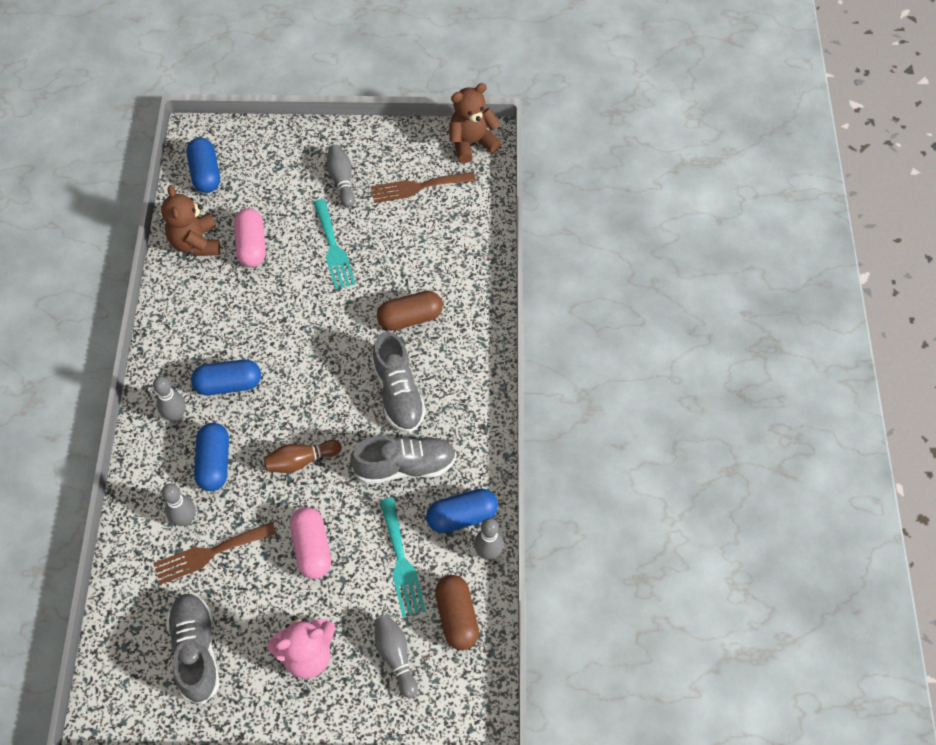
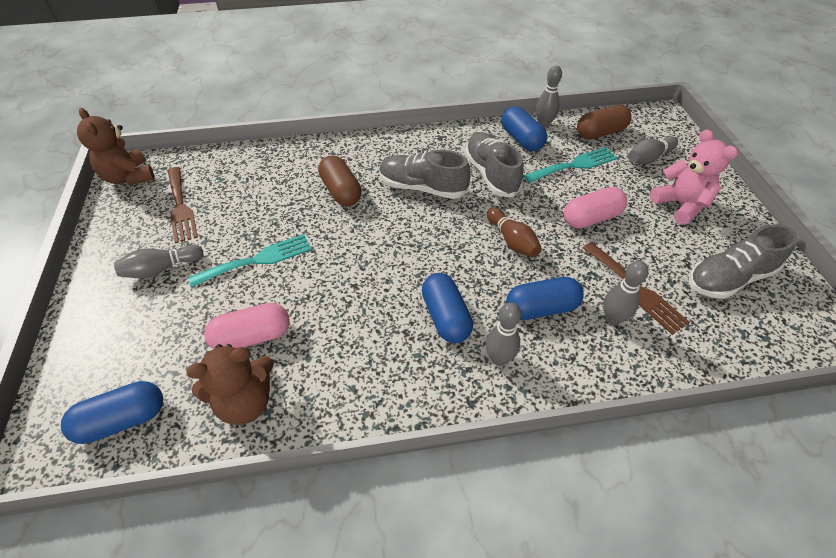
camera: 100 degrees left, 10 degrees down
grey shoe [372,332,426,433] -> grey shoe turned 135 degrees counterclockwise [379,150,471,199]

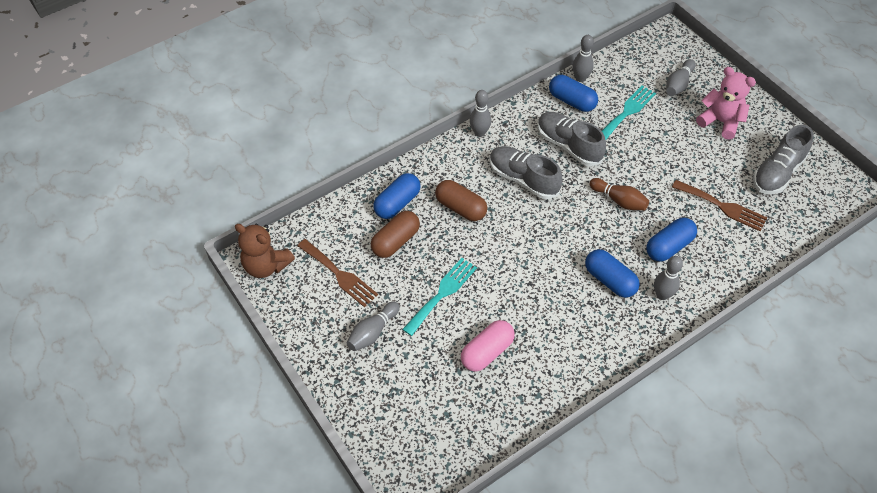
camera: 25 degrees left, 5 degrees up
blue capsule [61,381,163,444] -> blue capsule moved to [373,173,421,219]
brown teddy bear [186,344,274,425] -> none
grey shoe [379,150,471,199] -> grey shoe turned 45 degrees clockwise [490,146,563,199]
pink capsule [564,187,627,228] -> none
brown capsule [577,105,631,140] -> brown capsule moved to [371,211,420,258]
grey bowling pin [603,261,649,325] -> grey bowling pin moved to [470,90,491,137]

